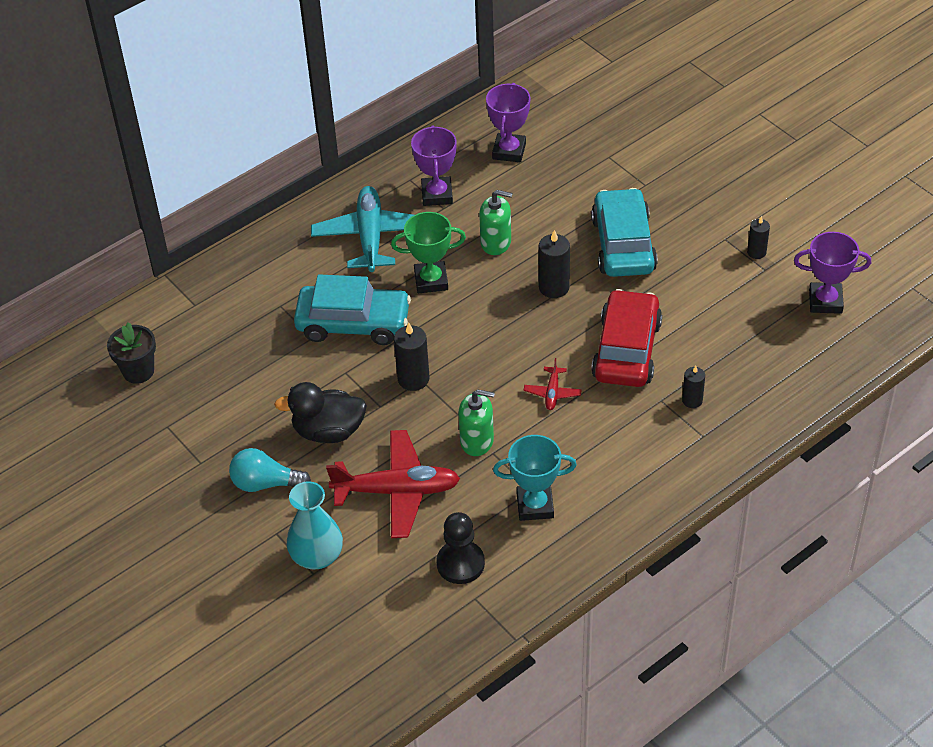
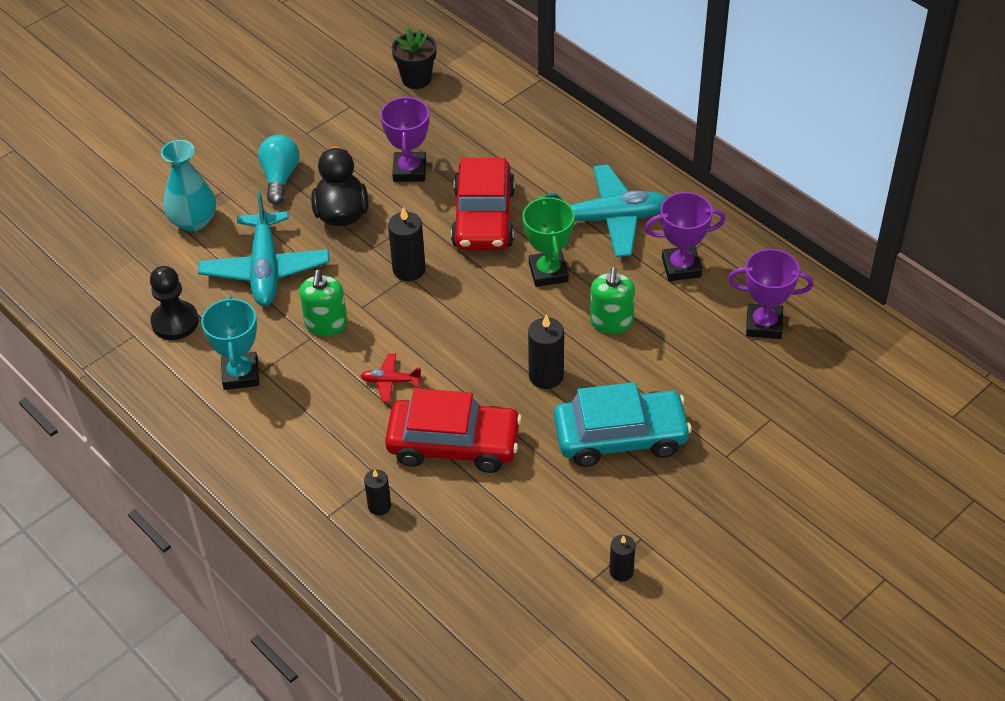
camera: 85 degrees right, 0 degrees up
turquoise car [294,274,411,345] -> red car [451,158,515,250]
red plane [326,430,460,538] -> turquoise plane [198,191,329,306]
purple trophy [794,232,871,314] -> purple trophy moved to [380,96,429,182]

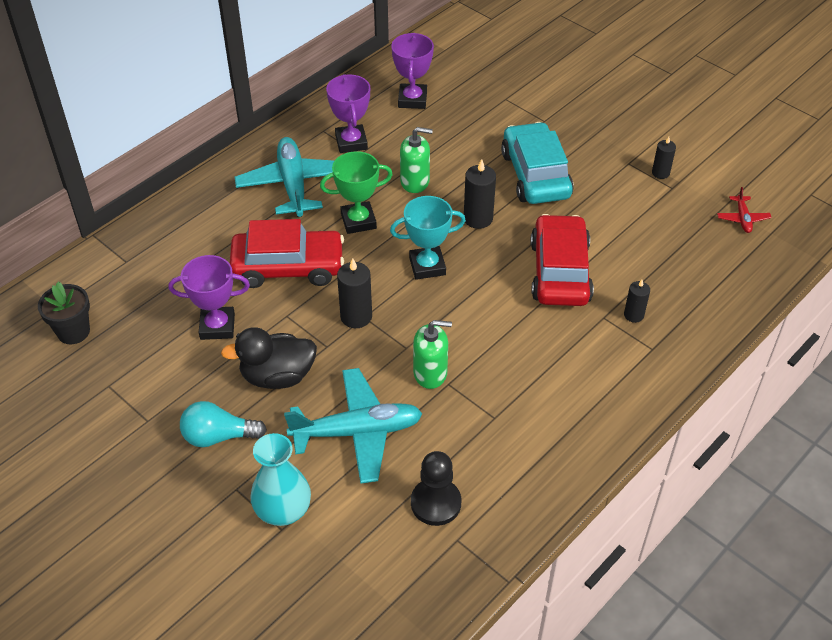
camera: 95 degrees left, 0 degrees up
turquoise trophy [201,296,259,390] -> turquoise trophy moved to [390,196,466,280]
red plane [361,353,422,403] -> red plane moved to [717,187,772,233]

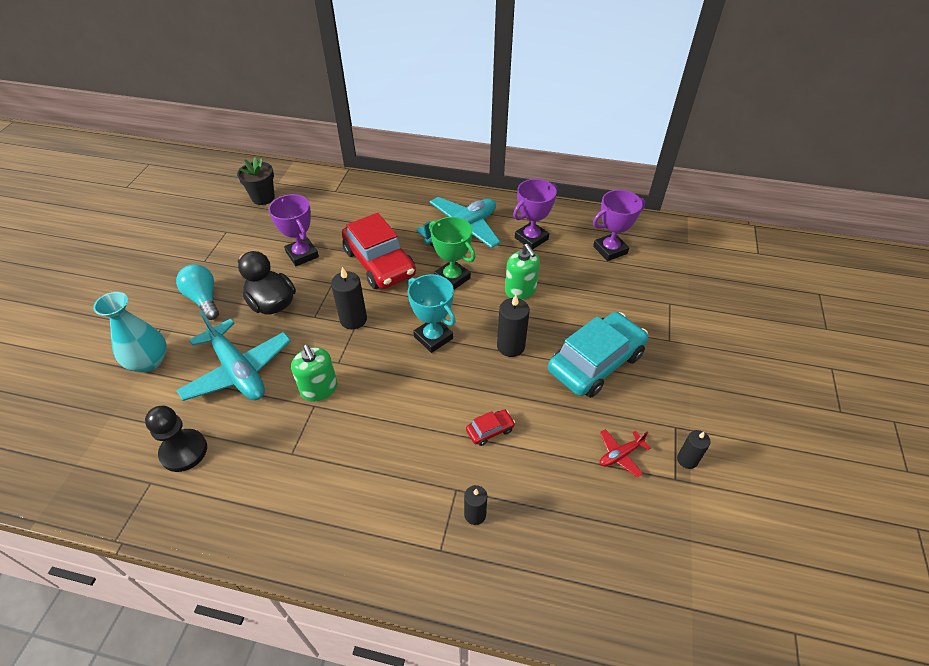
camera: 60 degrees right, 0 degrees up
red car [530,214,594,306] -> red car [466,409,515,446], size x0.41
red plane [717,187,772,233] -> red plane moved to [600,429,651,478]

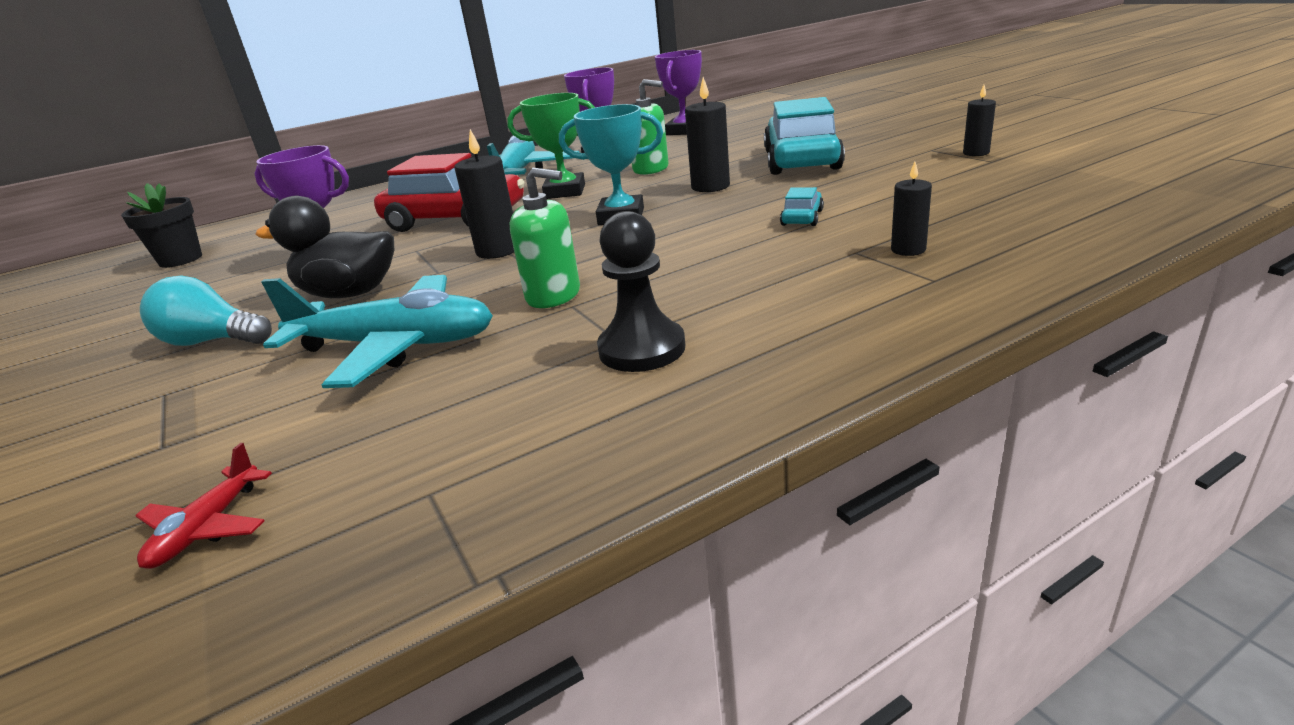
camera: 40 degrees left, 20 degrees down
turquoise vase [93,292,167,372] -> none
black pawn [145,406,207,472] -> black pawn moved to [597,211,686,372]
red car [466,409,515,446] -> turquoise car [780,187,824,226]
red plane [600,429,651,478] -> red plane moved to [135,443,272,569]

